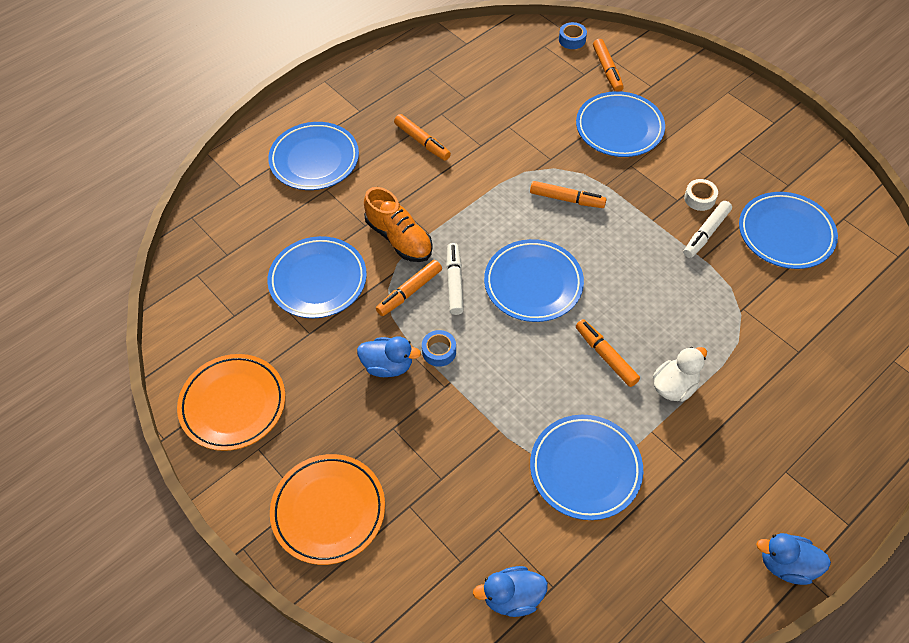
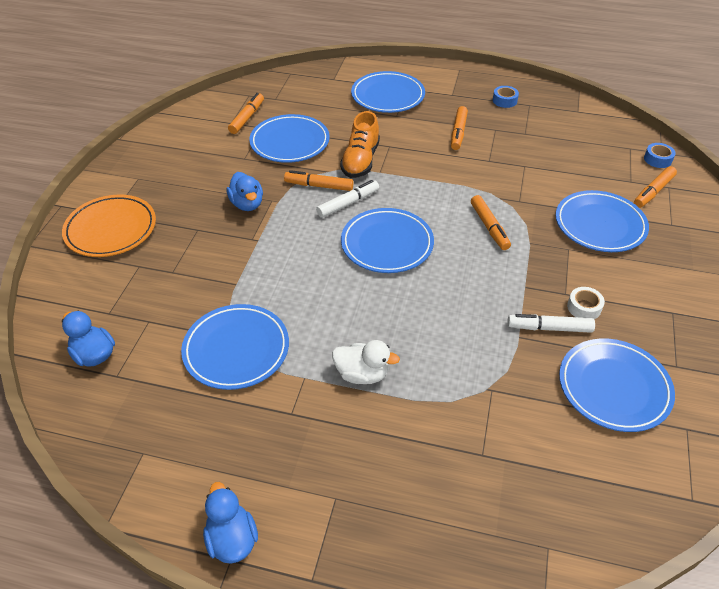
camera: 55 degrees right, 10 degrees down
orange plate [177,354,286,451] -> none
blue tape [422,330,456,367] -> blue tape moved to [493,86,519,108]
orange marker [576,319,640,387] -> orange marker moved to [228,93,264,134]

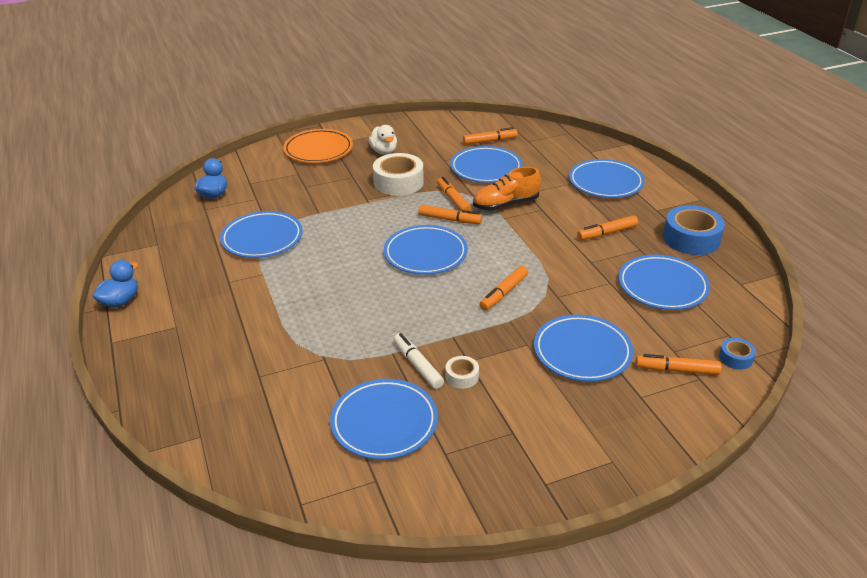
camera: 55 degrees right, 10 degrees down
blue duck [227,172,263,211] -> white tape [373,153,424,196]
white marker [316,180,379,218] -> orange marker [418,205,482,224]
white duck [332,340,400,384] -> white duck moved to [368,125,397,155]
blue tape [493,86,519,108] -> blue tape [663,205,725,255], size x2.05
none -> blue plate [618,255,710,310]

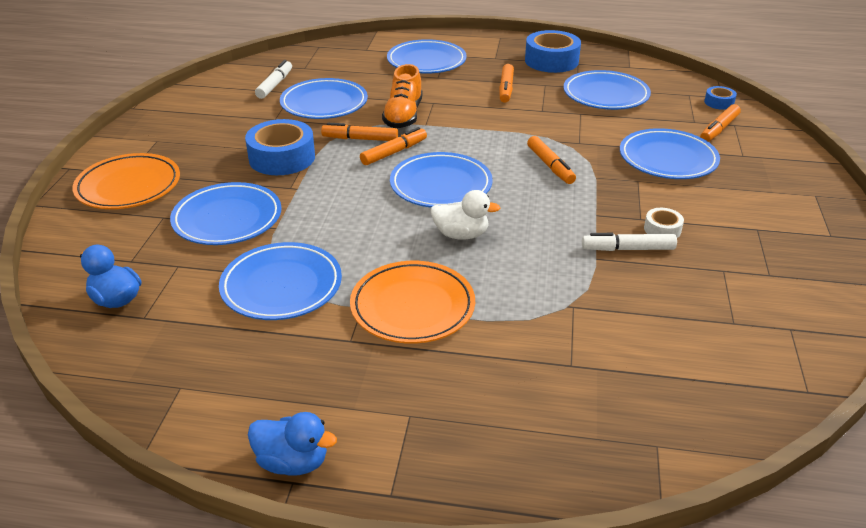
camera: 60 degrees left, 0 degrees up
blue duck [92,260,138,308] -> blue duck turned 135 degrees clockwise [248,412,337,476]
blue plate [330,379,438,459] -> blue plate moved to [170,182,282,245]
white duck [368,125,397,155] -> white duck moved to [431,190,500,240]
white tape [373,153,424,196] -> blue tape [245,119,315,175]
orange marker [463,127,518,145] -> white marker [255,60,292,99]
none -> orange plate [350,261,475,344]

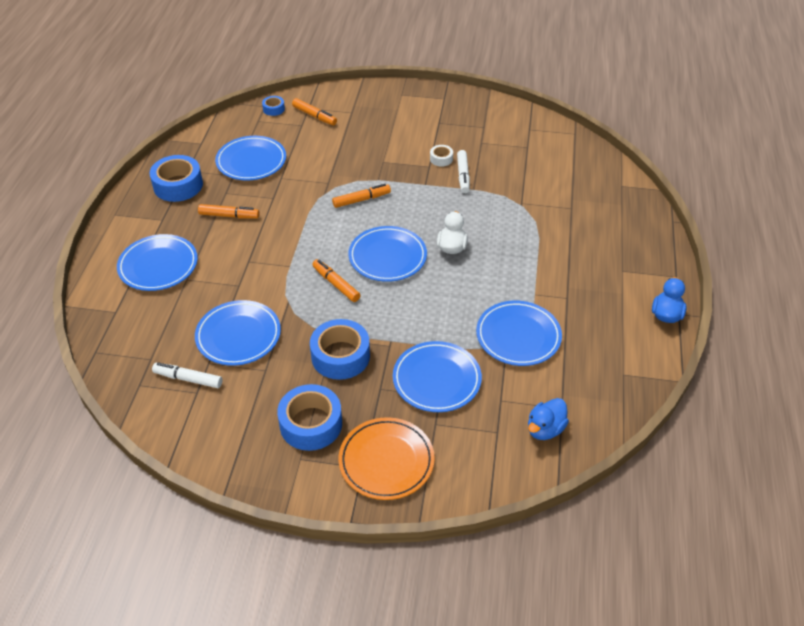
camera: 90 degrees left, 10 degrees up
orange marker [321,123,398,141] -> none
orange plate [350,261,475,344] -> none
orange shoe [382,64,423,128] -> none
blue plate [620,128,720,179] -> none
none -> blue tape [277,384,342,451]

